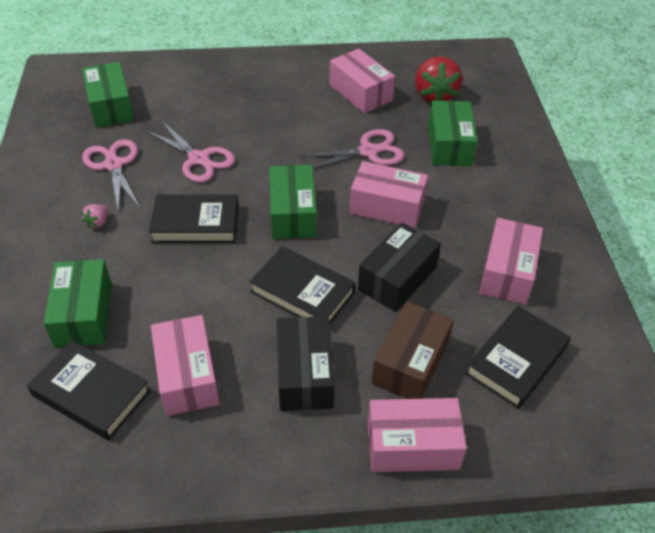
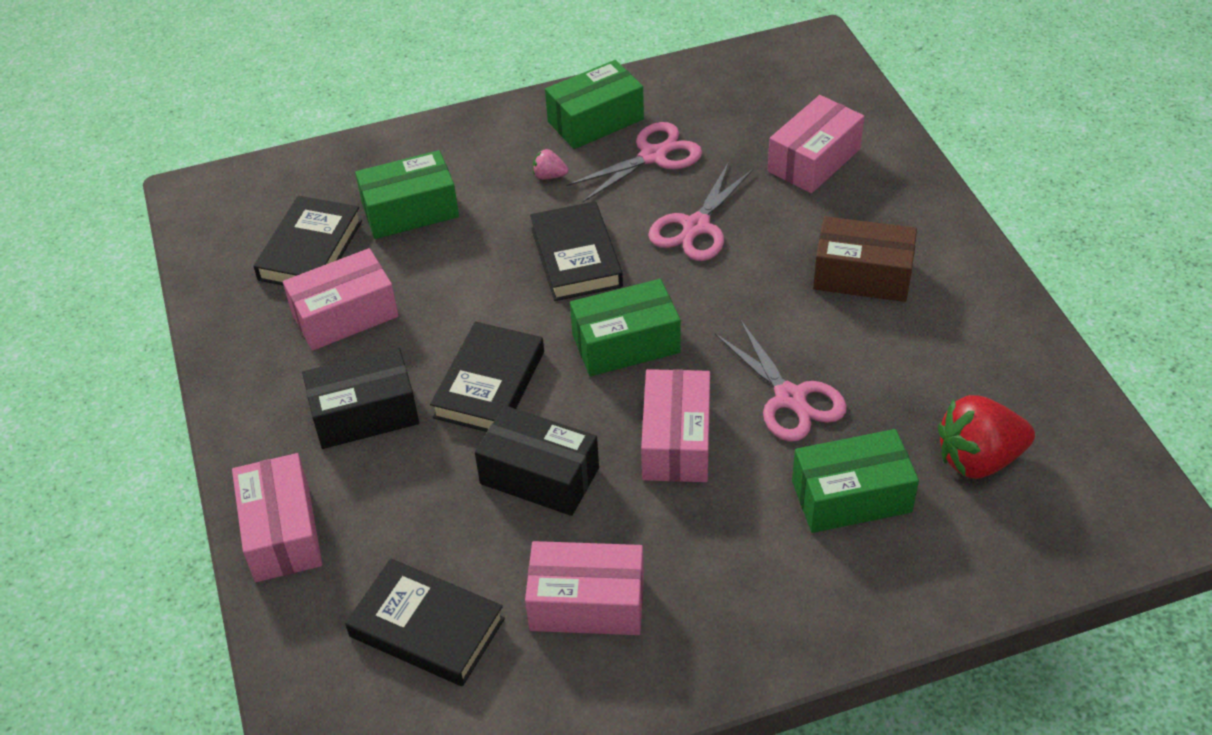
camera: 80 degrees right, 0 degrees up
green box [82,62,134,128] -> green box moved to [545,60,644,149]
pink box [329,49,395,113] -> pink box moved to [768,95,864,193]
brown box [372,301,454,399] -> brown box moved to [813,216,917,302]

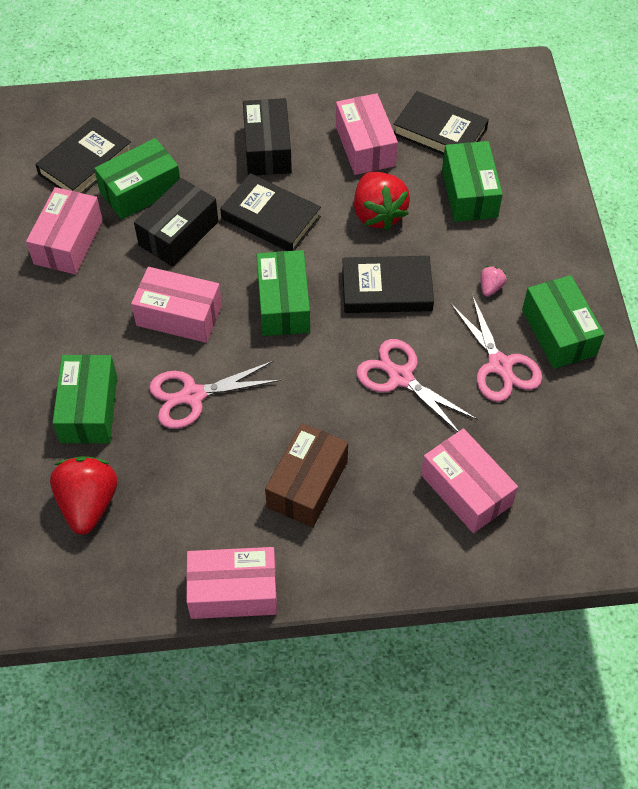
camera: 100 degrees right, 10 degrees up
pink box [232,453,322,582] -> pink box moved to [186,547,277,619]
none -> green box [94,138,180,220]
none -> red strawberry [354,172,410,230]

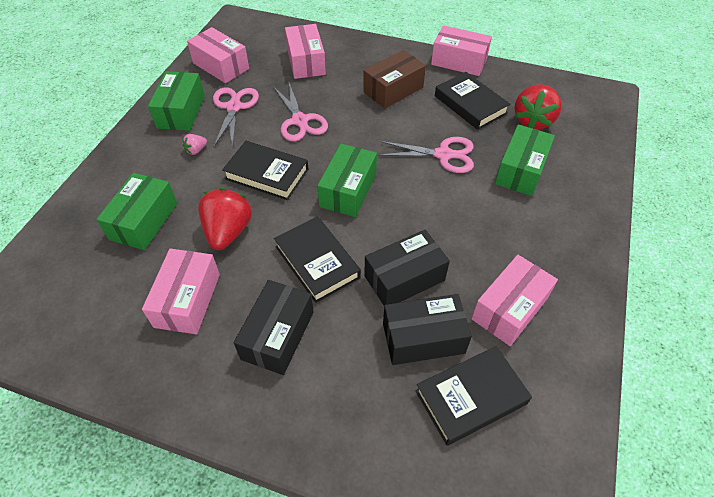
camera: 155 degrees left, 5 degrees down
green box [94,138,180,220] -> black box [383,294,472,365]
pink box [131,267,222,343] -> pink box moved to [187,27,249,83]
black book [394,91,489,155] -> black book moved to [435,72,510,130]

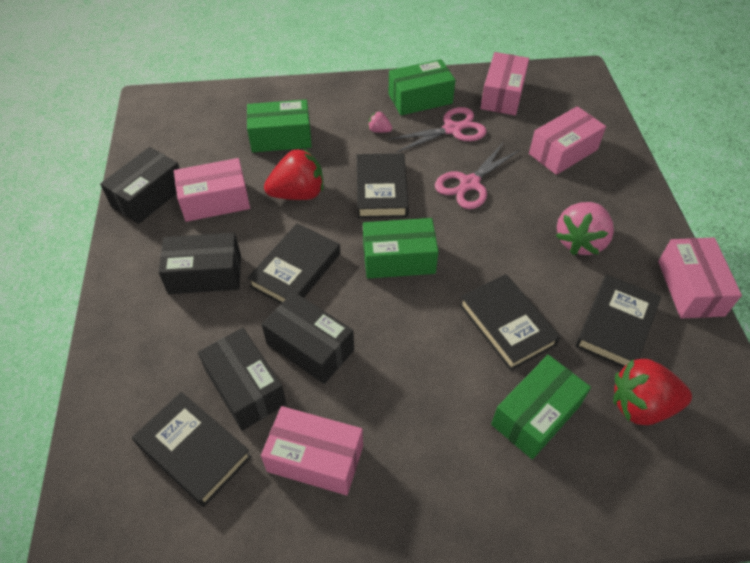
camera: 65 degrees right, 0 degrees up
brown box [363,50,426,109] -> pink strawberry [556,202,614,255]
pink scissors [378,137,474,173] -> black book [459,274,560,371]
green box [495,124,555,196] -> green box turned 45 degrees counterclockwise [491,355,591,459]
none -> black box [100,147,180,224]

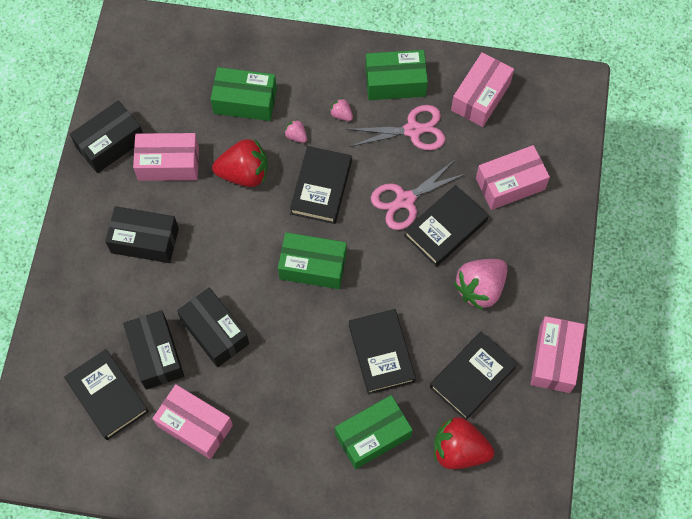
camera: 15 degrees right, 15 degrees up
black book [247,223,340,304] -> black book moved to [404,185,488,267]
none -> pink strawberry [284,119,307,143]

